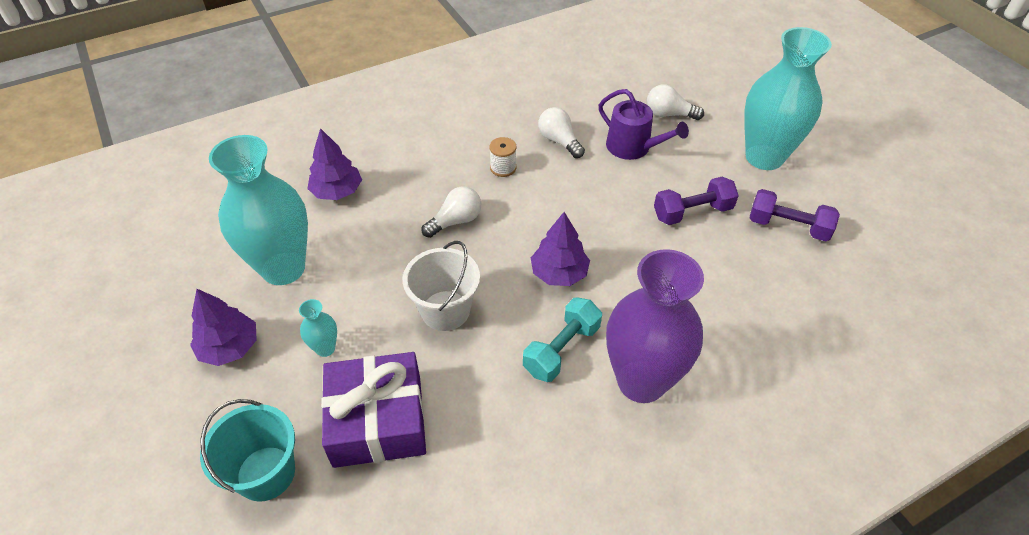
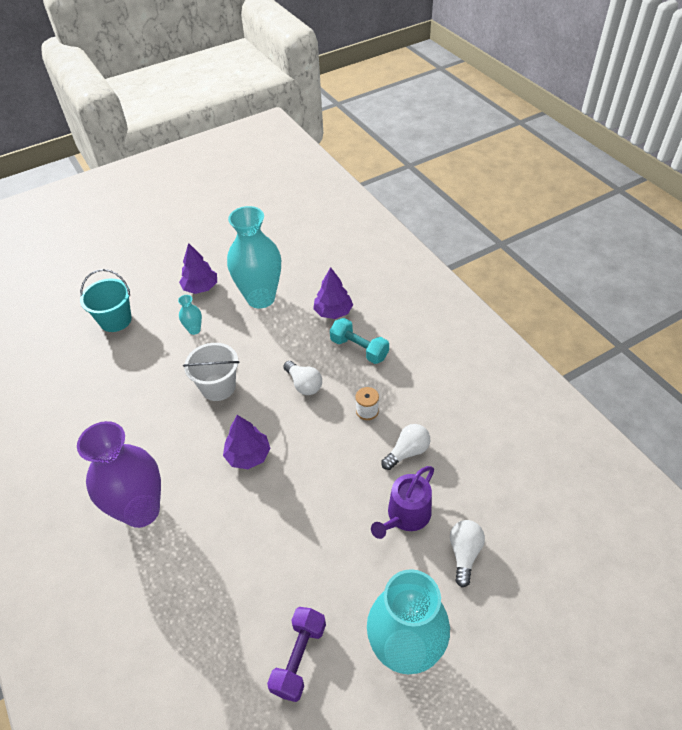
camera: 90 degrees right, 0 degrees up
purple gift [321,352,426,468] -> none
turquoise dumbbell [523,297,602,382] -> turquoise dumbbell moved to [330,318,389,364]
purple dumbbell [654,177,739,225] -> none

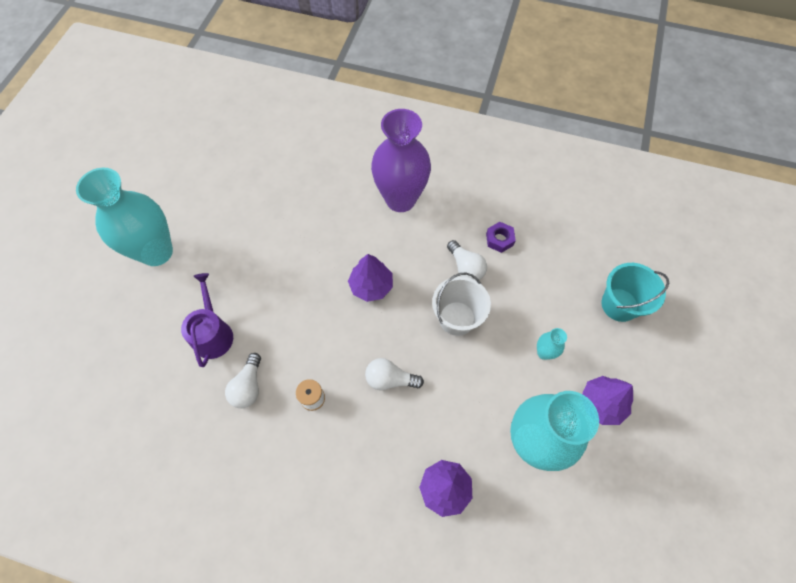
camera: 135 degrees right, 15 degrees up
purple dumbbell [267,607,326,702] -> none
turquoise dumbbell [330,318,389,364] -> none
white light bulb [450,520,485,587] -> white light bulb moved to [447,240,487,280]
none -> purple nut [486,222,516,253]

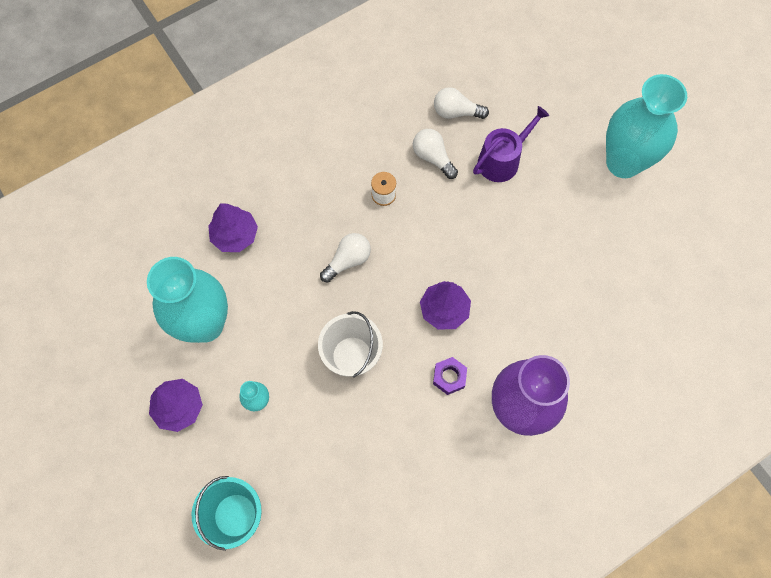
camera: 130 degrees right, 5 degrees up
purple watering can [181,273,233,367] -> purple watering can turned 75 degrees counterclockwise [473,106,549,182]
white light bulb [447,240,487,280] -> white light bulb moved to [434,87,489,119]
purple nut [486,222,516,253] -> purple nut moved to [433,357,467,395]

